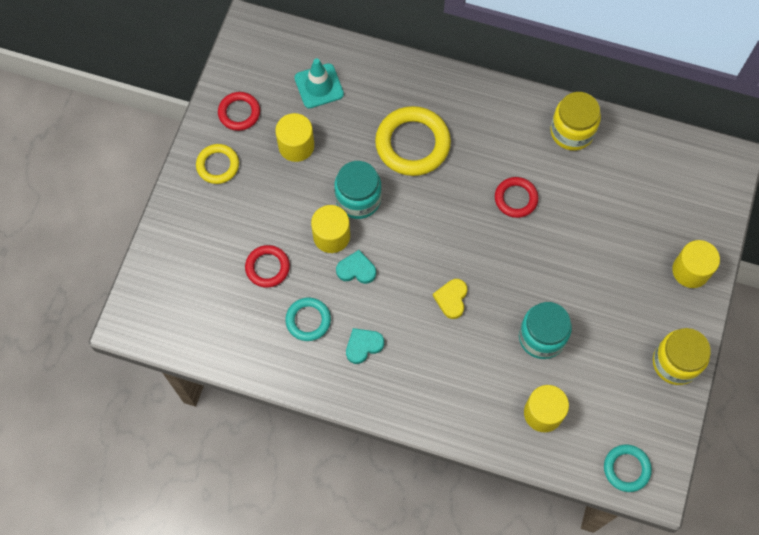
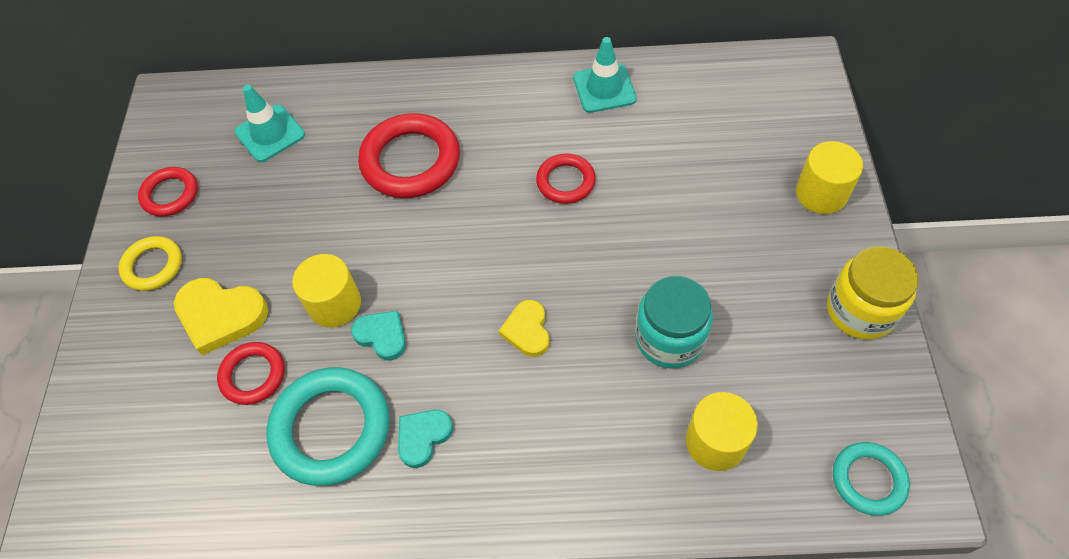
camera: 15 degrees left, 10 degrees down
yellow cylinder [275,113,314,162] -> none
turquoise ring [285,298,331,341] -> turquoise ring [267,367,390,486], size x1.75
turquoise jar [334,161,382,219] -> none
turquoise heart [336,250,376,284] -> turquoise heart turned 45 degrees clockwise [351,311,406,361]
yellow ring [375,106,451,176] -> red ring [358,113,460,198]
yellow jar [550,92,601,151] -> turquoise traffic cone [573,37,637,113]
none -> yellow heart [174,278,268,355]

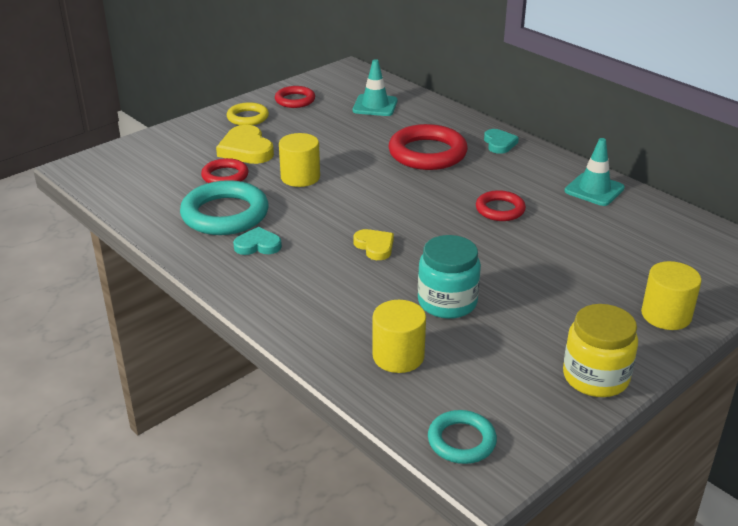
camera: 45 degrees right, 25 degrees down
turquoise heart [351,311,406,361] -> turquoise heart moved to [484,129,519,154]
yellow heart [499,300,550,357] -> yellow heart turned 105 degrees clockwise [354,229,394,260]

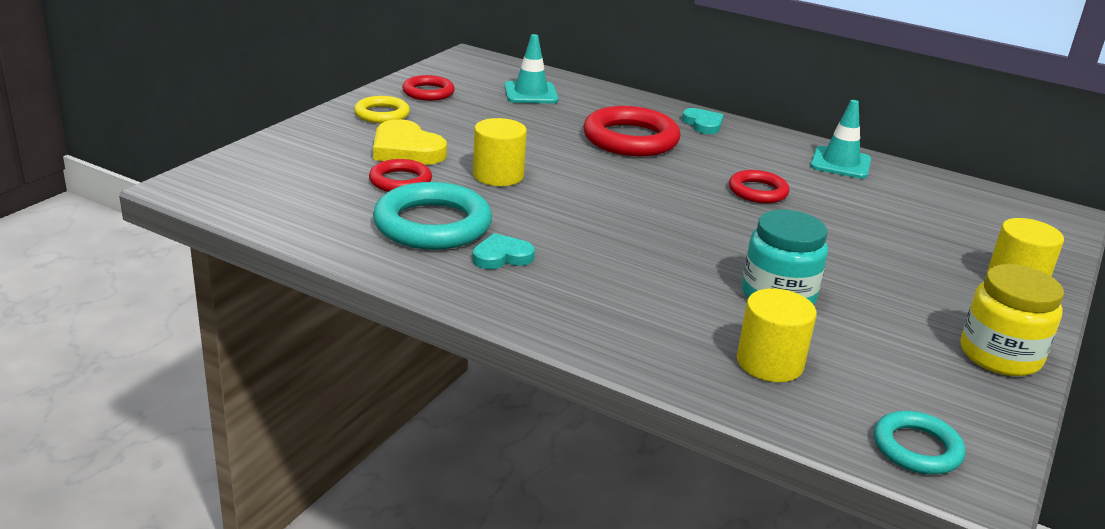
camera: 20 degrees left, 5 degrees down
yellow heart [354,229,394,260] -> none

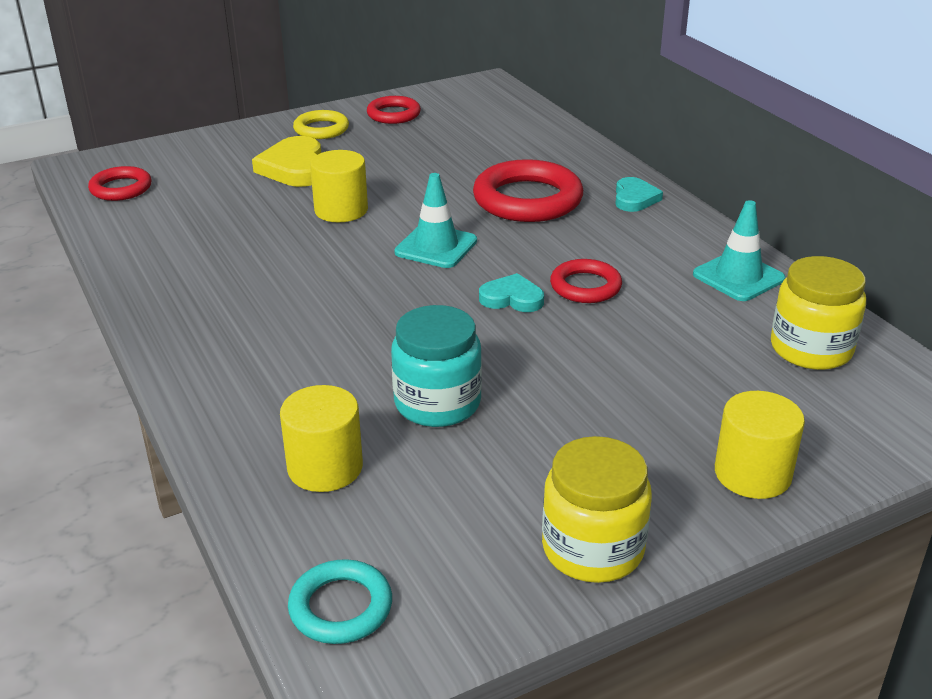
camera: 35 degrees right, 5 degrees up
red ring [369,159,432,192] -> red ring moved to [88,166,152,201]
turquoise ring [373,182,492,250] -> none
turquoise heart [472,233,535,269] -> turquoise heart moved to [479,273,544,312]
turquoise traffic cone [504,34,558,103] -> turquoise traffic cone moved to [394,173,477,268]
none -> yellow jar [771,256,866,370]

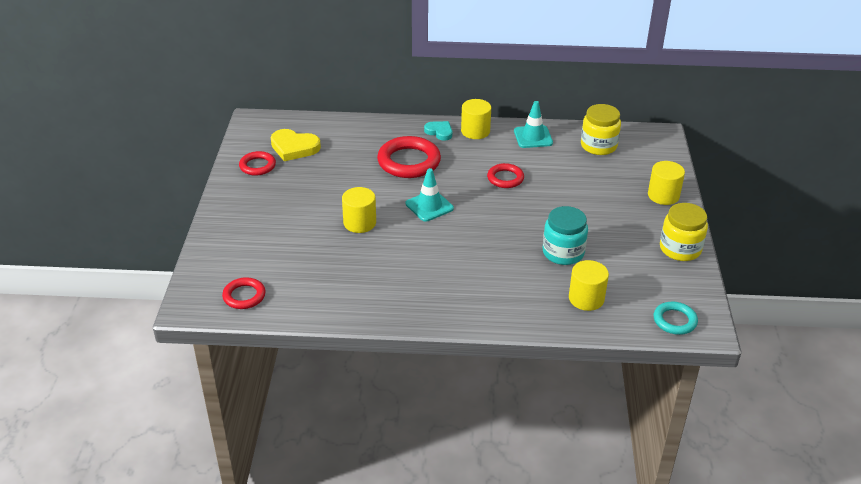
camera: 60 degrees left, 5 degrees up
yellow heart [252,136,321,187] -> yellow heart moved to [271,129,321,161]
yellow ring [293,110,349,139] -> none
turquoise heart [479,273,544,312] -> none
none -> yellow cylinder [461,99,491,139]

